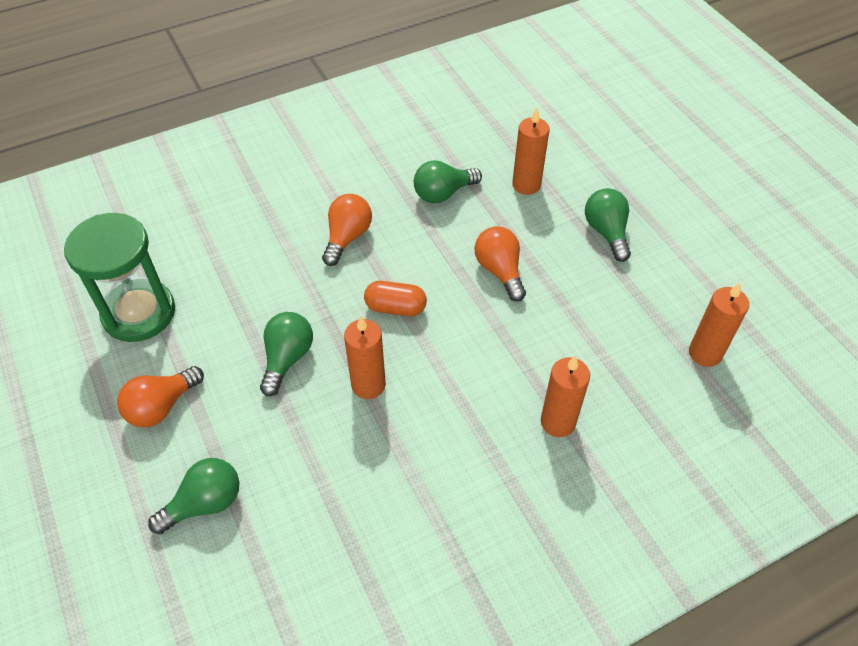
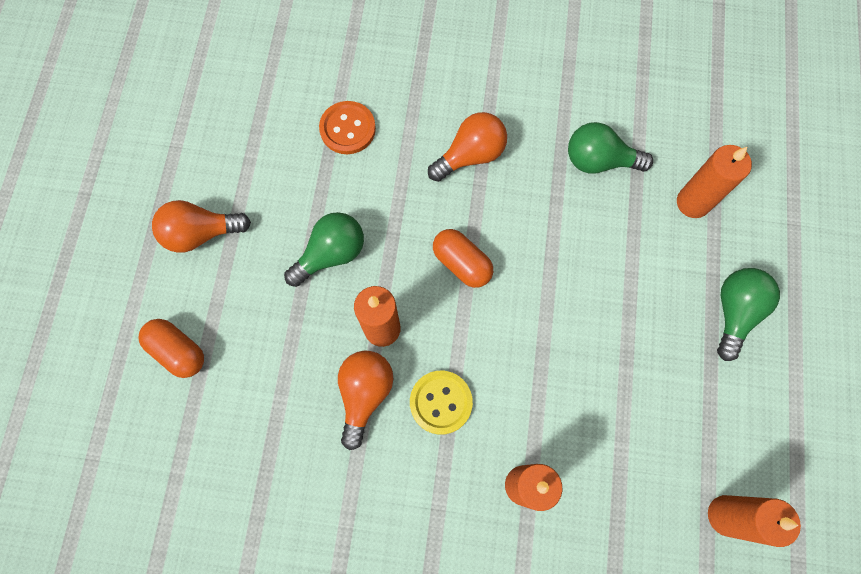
camera: 35 degrees right, 20 degrees up
green hourglass [64,213,175,342] -> none
green light bulb [148,458,239,534] -> orange capsule [139,319,204,378]
orange light bulb [475,226,526,302] -> orange light bulb moved to [338,350,393,450]
none -> orange button [319,101,376,154]
none -> yellow button [410,371,473,435]

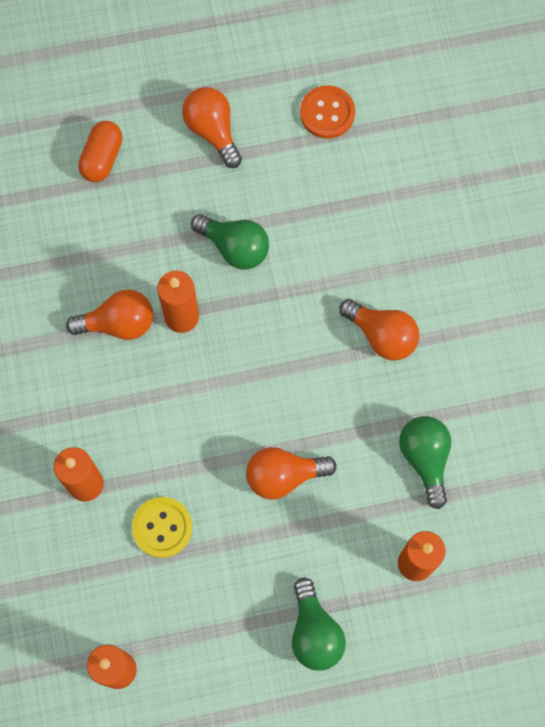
camera: 70 degrees right, 0 degrees up
orange button [319,101,376,154] -> orange button moved to [300,85,355,139]
yellow button [410,371,473,435] -> yellow button moved to [132,497,192,558]
orange capsule [433,229,493,288] -> none
green light bulb [717,268,780,361] -> green light bulb turned 75 degrees clockwise [292,578,346,671]
none -> orange light bulb [246,447,337,500]

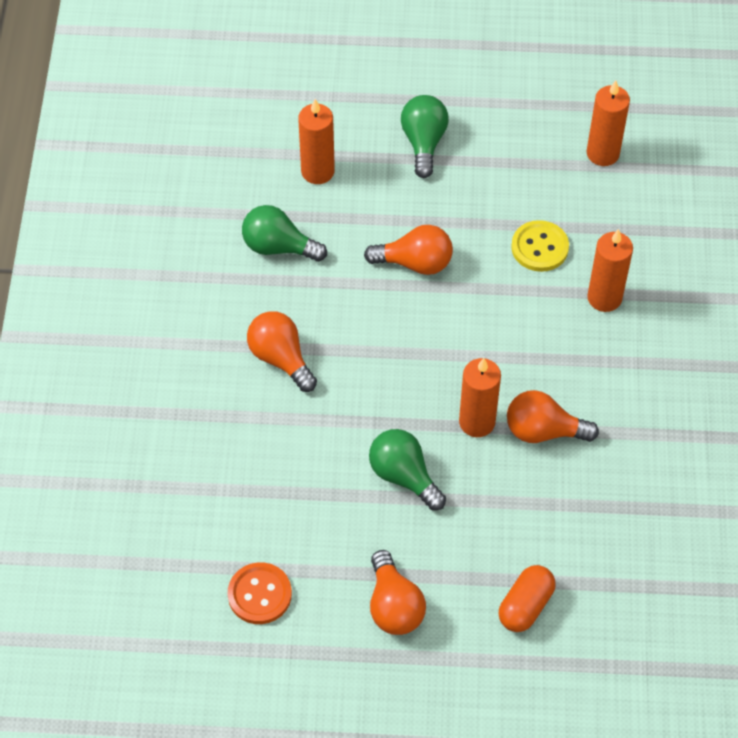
camera: 165 degrees left, 15 degrees down
green light bulb [399,416,451,509] -> green light bulb turned 105 degrees clockwise [242,205,327,262]

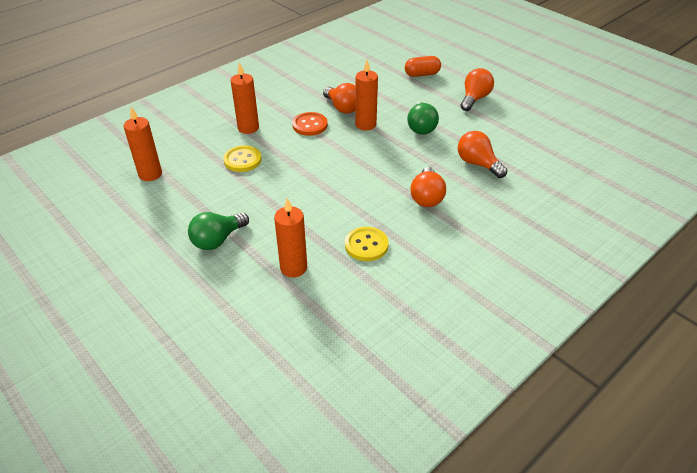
camera: 135 degrees left, 15 degrees down
orange button [228,562,292,624] -> orange button moved to [292,112,328,136]
green light bulb [242,205,327,262] -> yellow button [345,227,389,261]
orange light bulb [364,225,453,275] -> orange light bulb moved to [458,131,507,178]

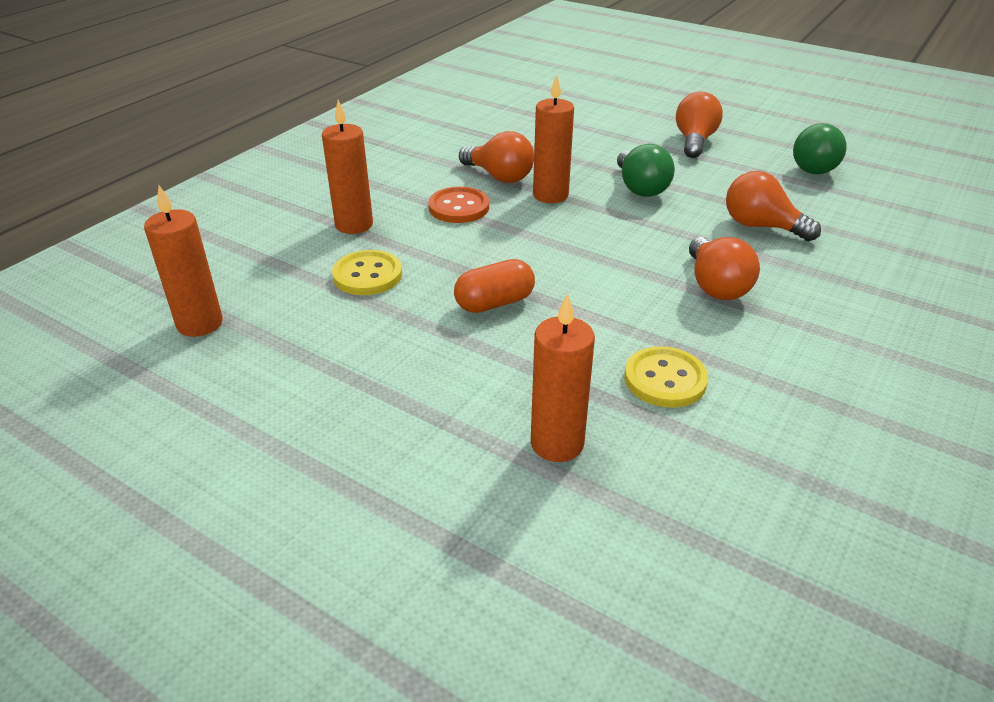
camera: 15 degrees left, 5 degrees down
green light bulb [188,212,249,250] -> green light bulb moved to [793,123,847,174]
orange capsule [405,56,441,77] -> orange capsule moved to [454,259,535,313]

